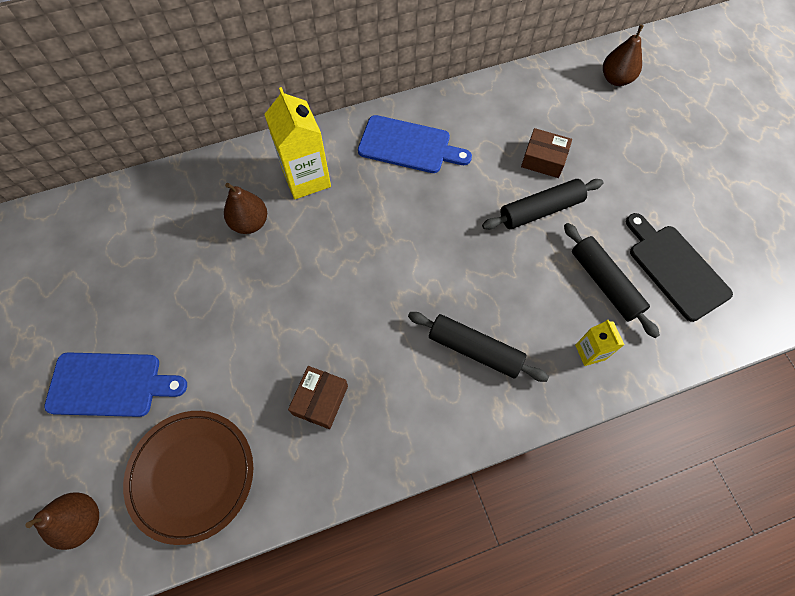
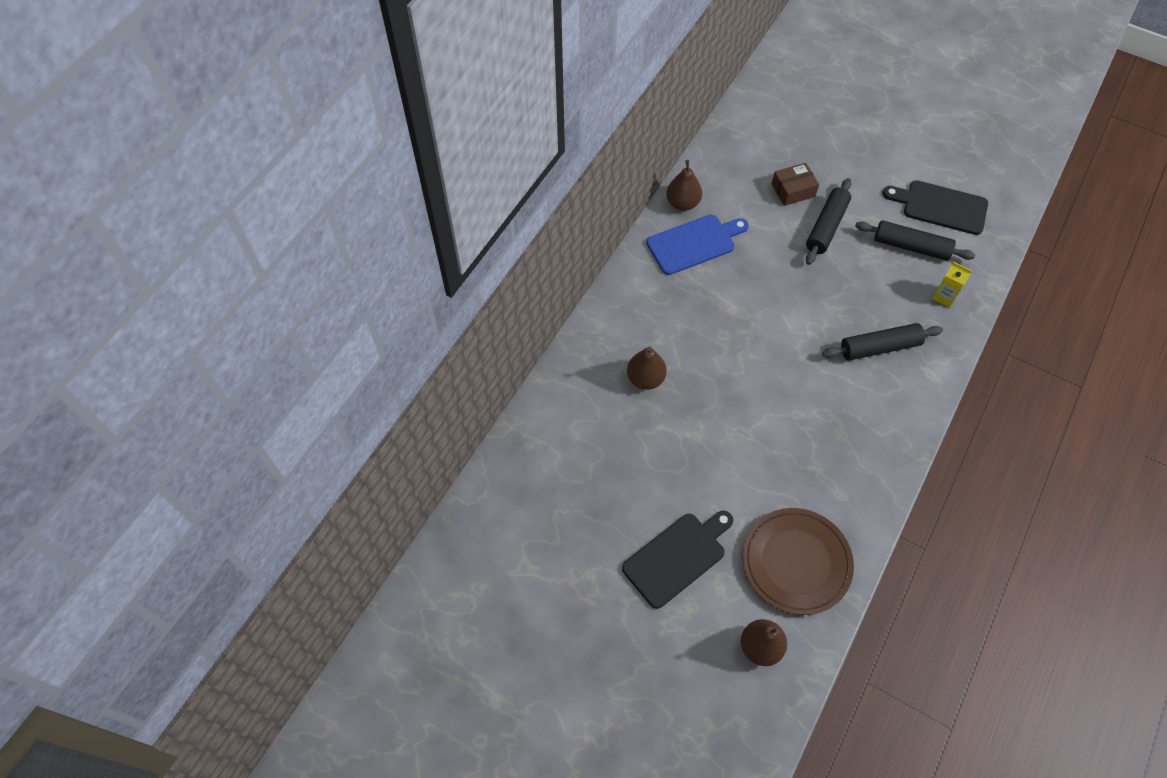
camera: 40 degrees left, 5 degrees down
blue cutting board [44,352,187,417] -> black cutting board [622,511,733,609]
yellow carton [264,87,331,199] -> none
brown box [288,366,348,429] -> none
brown pear [603,24,644,86] -> brown pear moved to [666,160,702,211]

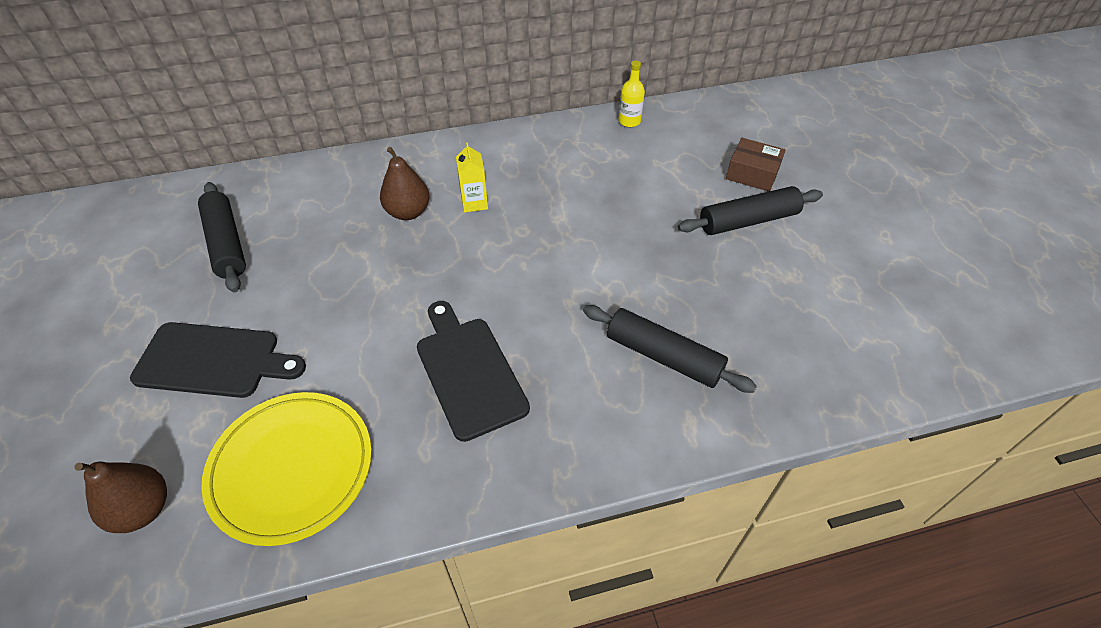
camera: 45 degrees right, 10 degrees down
blue cutting board [646,215,749,275] -> none
brown pear [666,160,702,211] -> yellow bottle [618,61,645,127]
brown plate [743,508,854,615] -> yellow plate [201,392,372,546]
black rolling pin [855,220,975,261] -> black rolling pin moved to [198,182,246,293]
black cutting board [883,180,988,235] -> black cutting board moved to [417,301,530,442]
yellow carton [932,262,972,307] -> yellow carton moved to [456,142,488,212]

